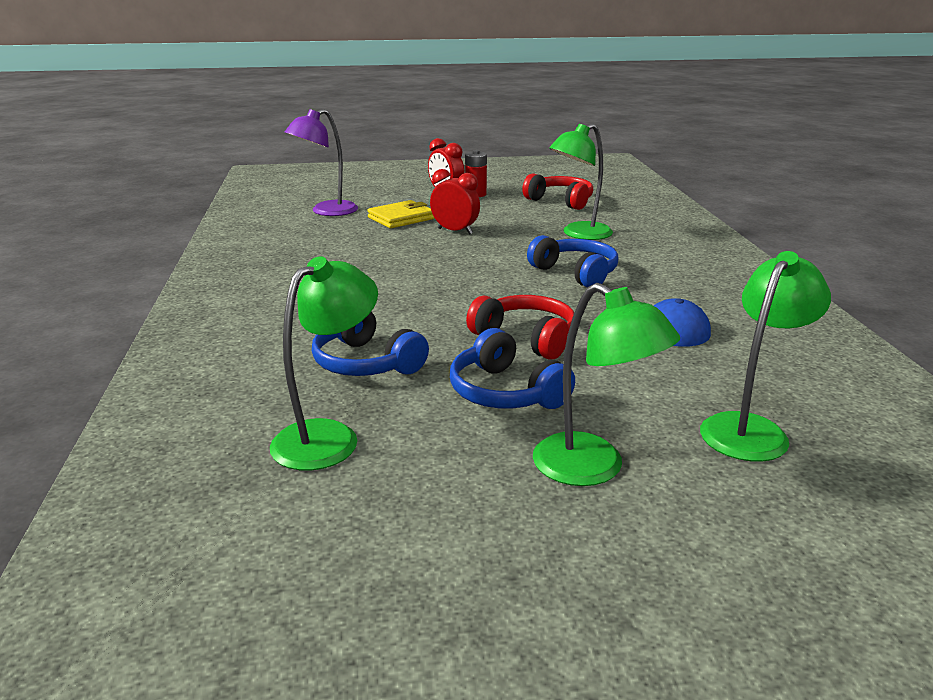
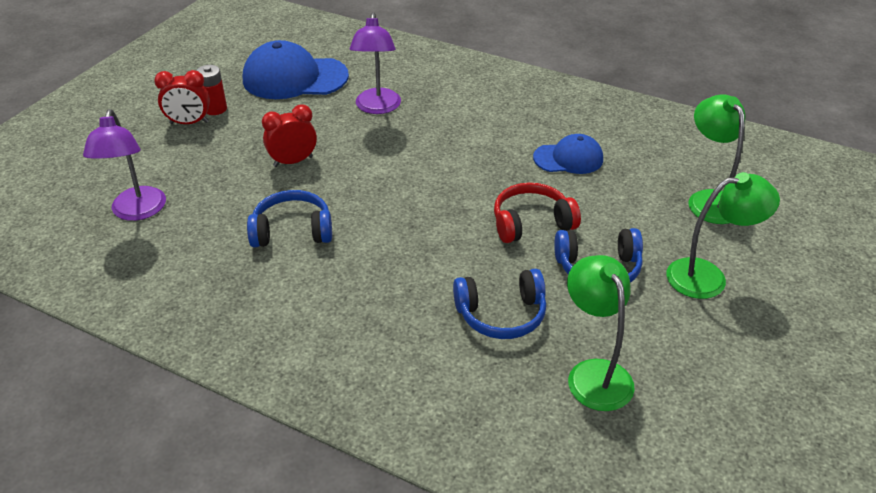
camera: 55 degrees left, 15 degrees up
yellow wallet [367,200,434,228] -> none
red headphones [522,173,593,210] -> blue cap [243,40,349,99]
blue headphones [527,235,618,287] -> blue headphones moved to [247,190,332,247]
green lamp [549,124,613,240] -> purple lamp [350,12,401,114]

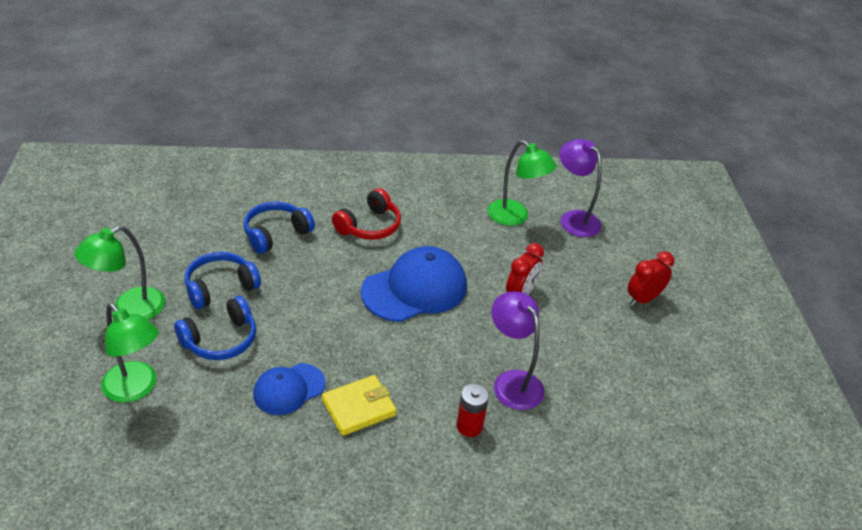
camera: 145 degrees right, 0 degrees up
red battery [196,65,227,115] -> red battery moved to [456,384,489,437]
blue cap [243,40,349,99] -> blue cap moved to [361,246,467,322]
blue headphones [247,190,332,247] -> blue headphones moved to [174,296,256,360]
red headphones [494,183,581,243] -> red headphones moved to [332,188,401,240]
green lamp [567,255,635,411] -> green lamp moved to [488,140,557,226]
none -> yellow wallet [322,375,396,436]

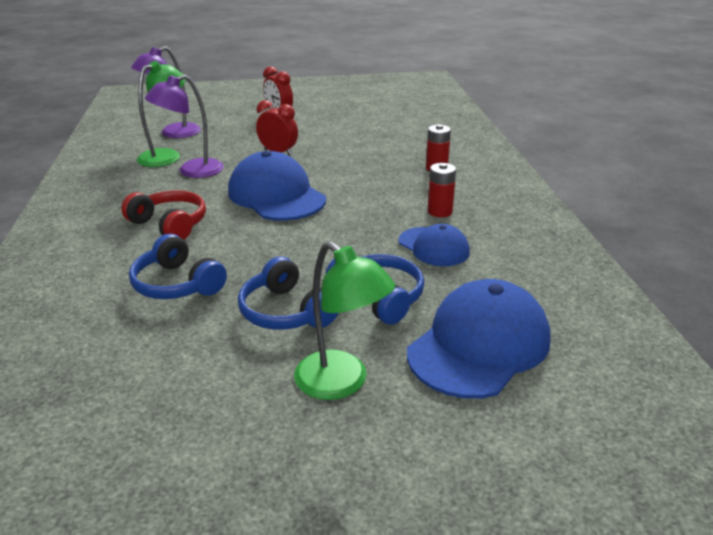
camera: 90 degrees left, 10 degrees down
green lamp [101,303,159,403] -> blue cap [407,279,551,399]
yellow wallet [322,375,396,436] -> red battery [428,163,456,217]
purple lamp [491,292,544,410] -> purple lamp moved to [145,75,224,178]

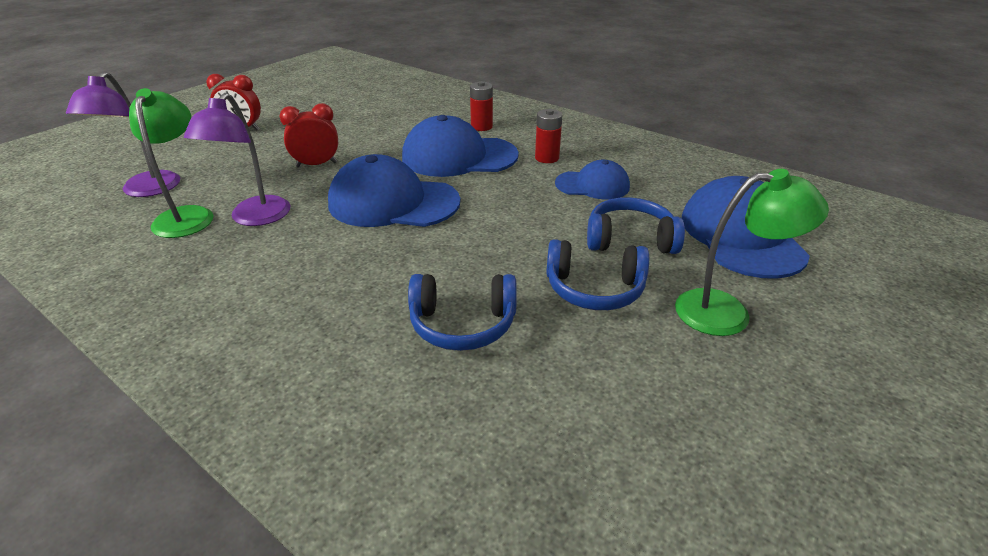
camera: 45 degrees left, 5 degrees up
red headphones [121,191,206,240] -> none
none -> blue cap [402,115,519,177]

